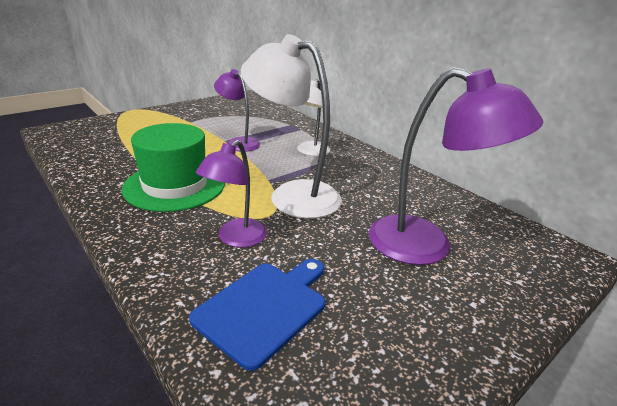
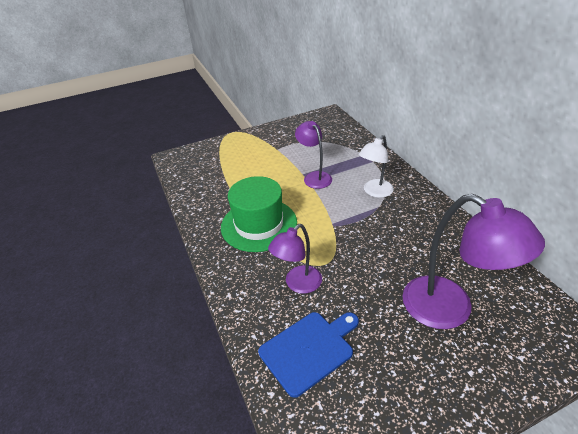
camera: 20 degrees right, 10 degrees up
white lamp [241,34,342,218] -> none

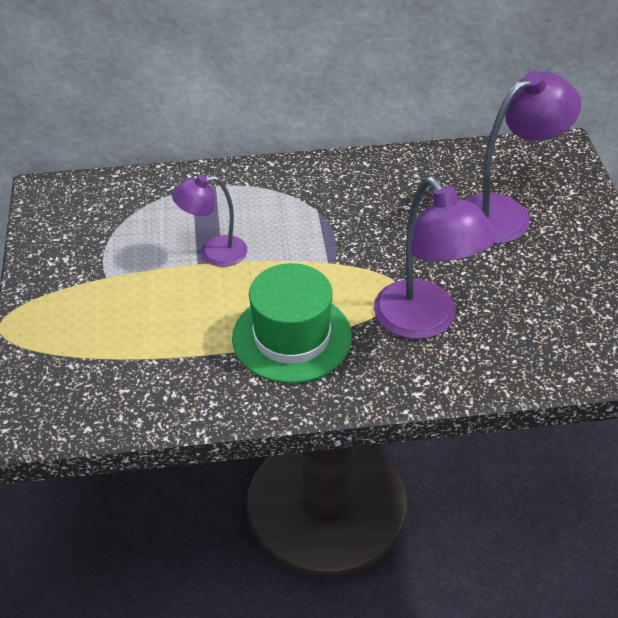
camera: 75 degrees left, 5 degrees up
blue cutting board [258,312,359,398] -> none
purple lamp [268,224,322,294] -> purple lamp [374,177,497,339], size x1.69
white lamp [359,135,394,198] -> none

